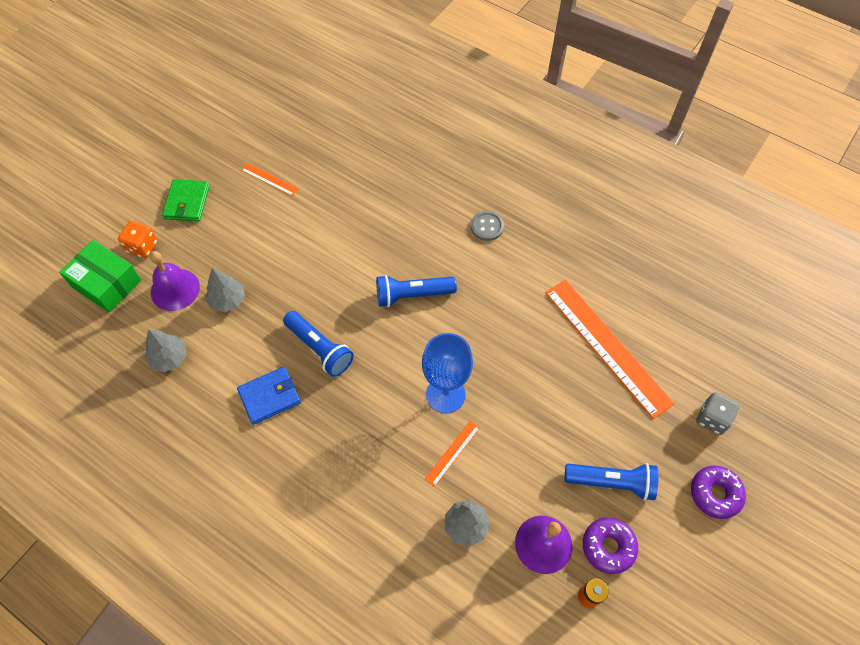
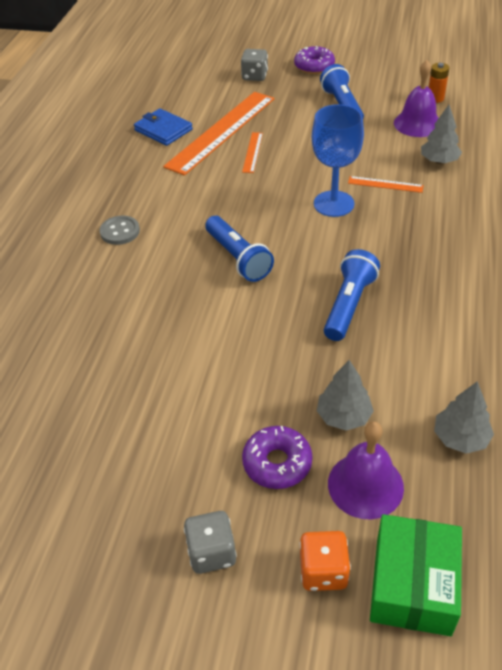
camera: 110 degrees left, 15 degrees down
green wallet [162,179,209,222] -> grey dice [184,511,237,574]
blue wallet [237,367,301,425] -> blue wallet moved to [134,108,193,146]
orange ruler [241,163,298,196] -> orange ruler moved to [242,132,263,173]
purple donut [583,517,638,574] -> purple donut moved to [242,426,313,489]

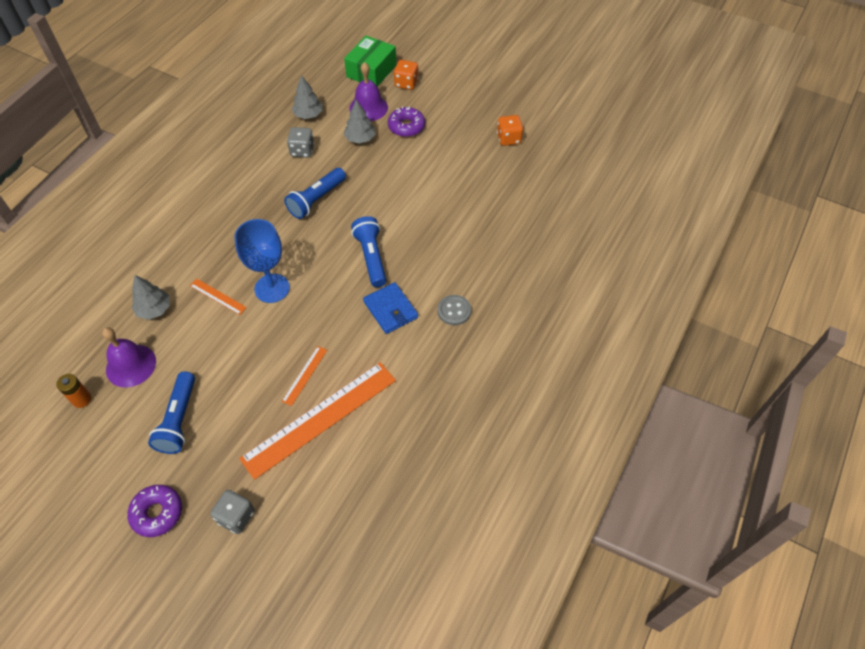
camera: 165 degrees left, 10 degrees up
blue wallet [134,108,193,146] -> blue wallet moved to [363,282,418,334]
grey dice [184,511,237,574] -> grey dice moved to [287,127,314,158]
none -> orange dice [497,115,523,146]

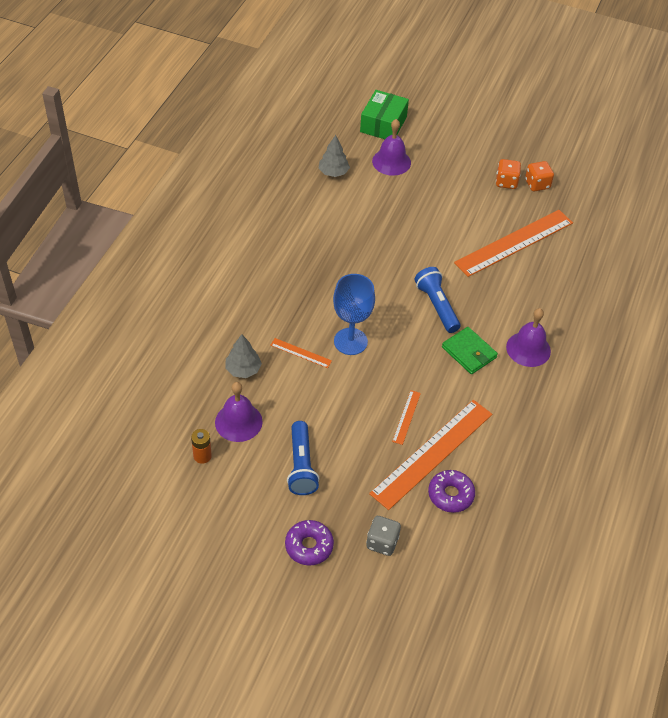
camera: 10 degrees left, 5 degrees down
blue flashlight [284,168,346,219] -> none
grey dice [287,127,314,158] -> none
grey tree [344,100,376,144] -> none
blue wallet [363,282,418,334] -> green wallet [442,327,498,374]
purple donut [388,106,425,137] -> purple donut moved to [428,470,475,513]
orange dice [394,60,419,90] -> orange dice moved to [496,159,521,189]
grey button [438,295,471,325] -> purple bell [506,308,551,367]
none -> orange ruler [454,210,573,277]

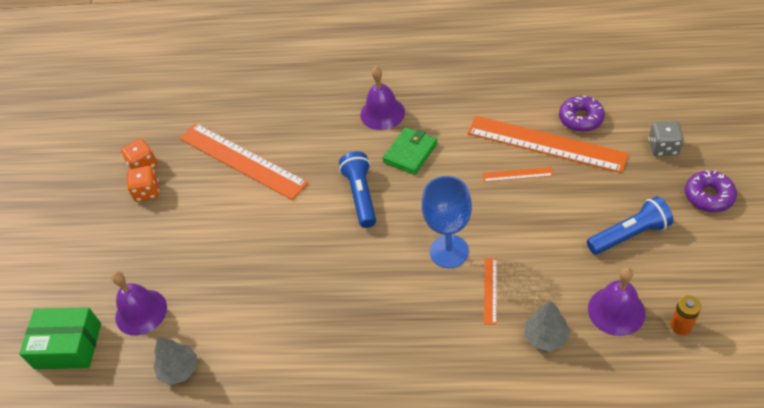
camera: 100 degrees left, 0 degrees up
blue flashlight [414,267,461,333] -> blue flashlight turned 120 degrees clockwise [339,151,376,228]

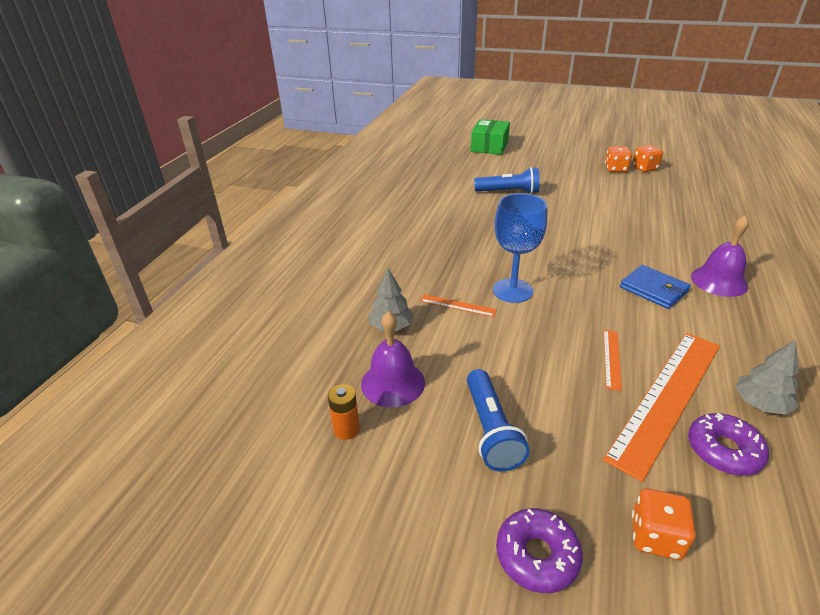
camera: 100 degrees right, 15 degrees down
purple bell [112,272,167,336] -> none
grey tree [154,337,197,385] -> grey tree moved to [735,340,799,415]
orange ruler [180,123,308,200] -> none
blue flashlight [339,151,376,228] -> blue flashlight moved to [474,167,540,194]
green wallet [382,127,437,175] -> blue wallet [620,265,691,309]
grey dice [649,121,684,156] -> orange dice [632,488,696,560]

